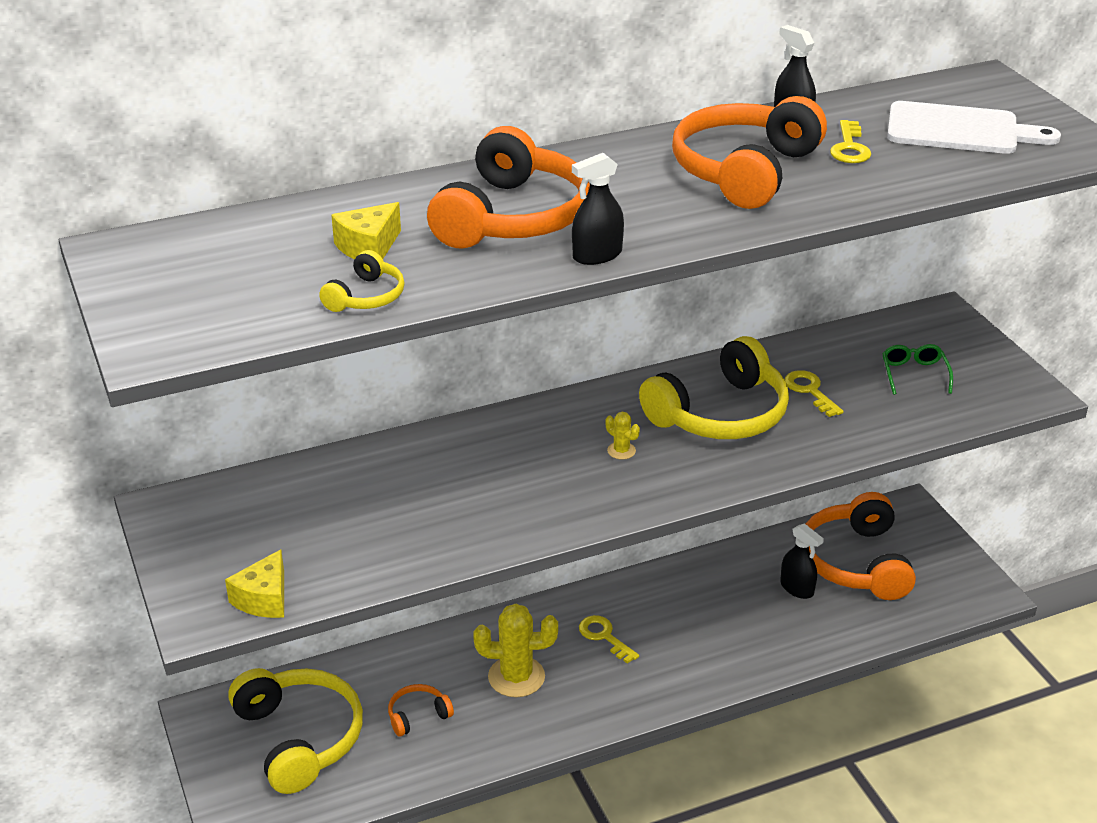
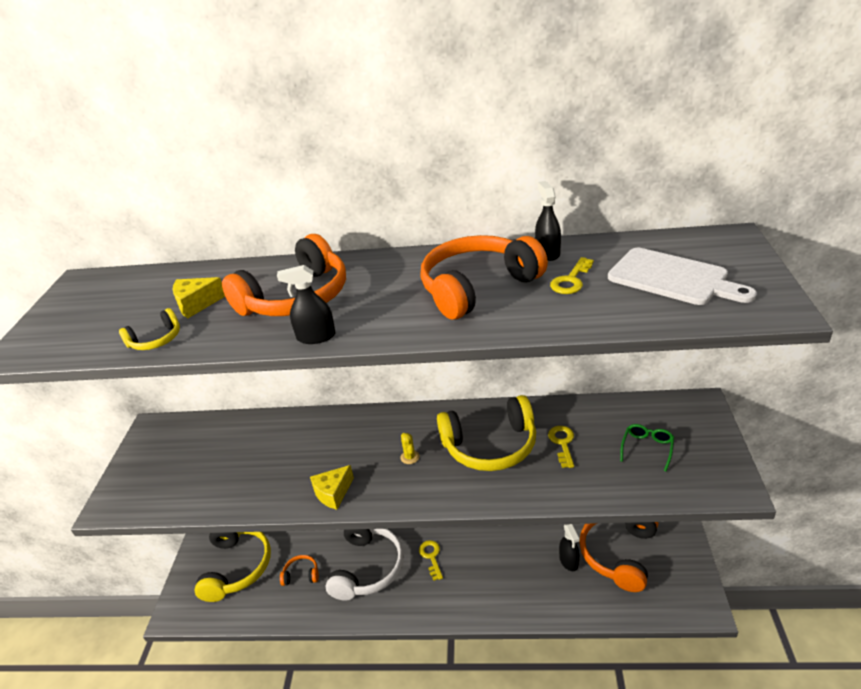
camera: 30 degrees right, 0 degrees up
yellow cheese [225,550,284,618] -> yellow cheese moved to [310,465,354,510]
yellow cactus [473,604,558,697] -> white headphones [326,529,404,601]

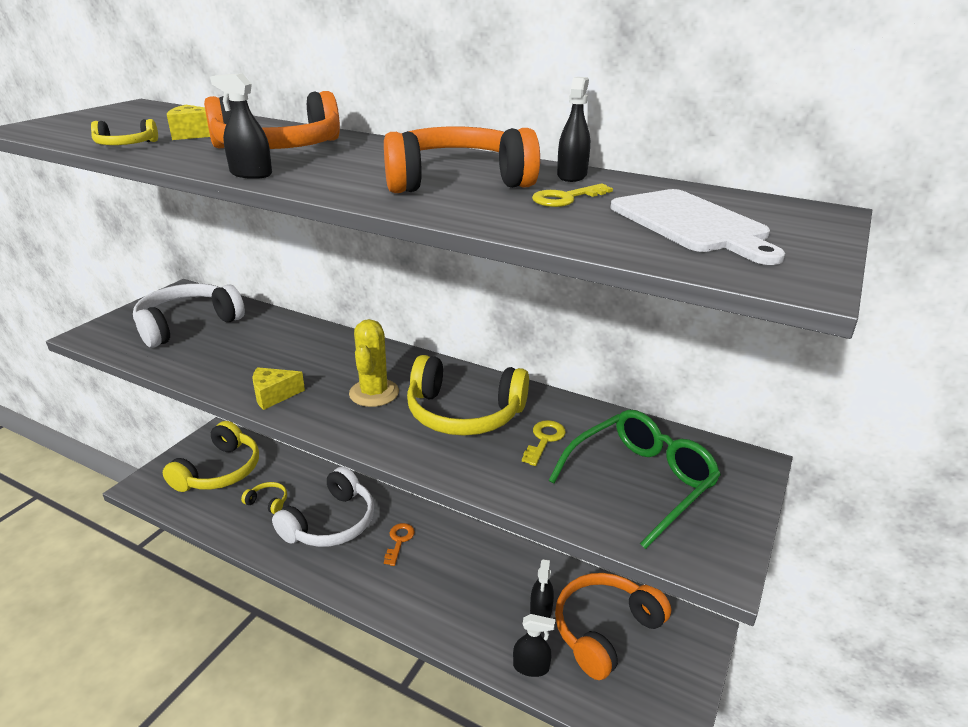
camera: 20 degrees right, 5 degrees down
orange headphones [280,555,319,586] -> yellow headphones [241,482,287,514]
yellow cactus [400,433,420,464] -> yellow cactus [349,319,399,407], size x2.17
yellow key [419,540,443,581] -> orange key [384,523,415,566]
green glasses [620,424,674,472] -> green glasses [548,410,721,549], size x2.03
none -> white headphones [133,283,245,347]
none -> black spray bottle [513,614,555,677]

